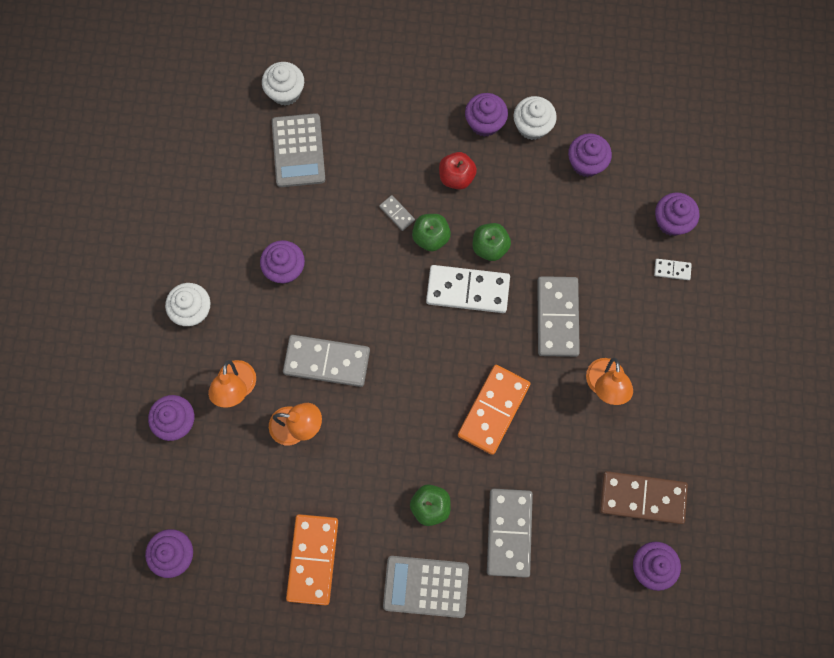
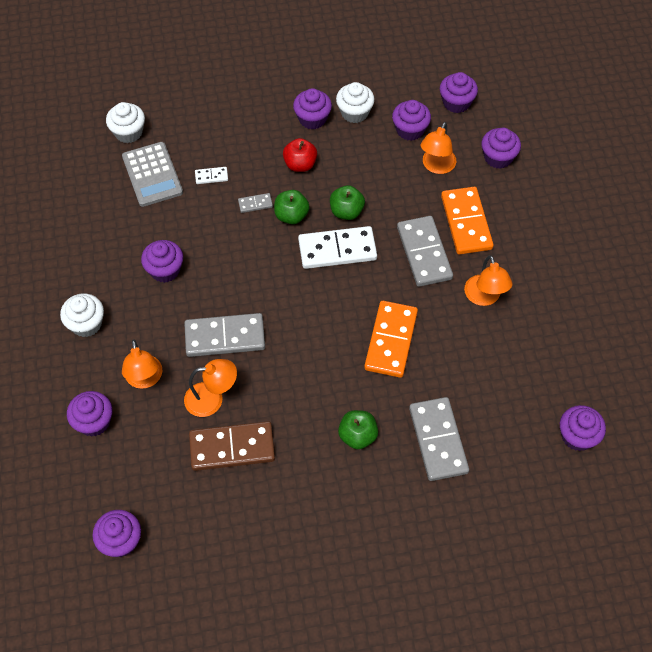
camera: 15 degrees left, 15 degrees down
orange domino [286,514,338,605] -> orange domino moved to [441,187,494,254]
grey domino [379,195,415,231] -> grey domino turned 45 degrees counterclockwise [238,193,273,213]
grey calculator [383,556,469,618] -> none
brown domino [599,471,688,525] -> brown domino moved to [189,421,275,471]
white domino [654,259,692,280] -> white domino moved to [195,167,228,184]
none -> orange lamp [420,122,456,174]
none -> purple cupcake [440,72,478,113]

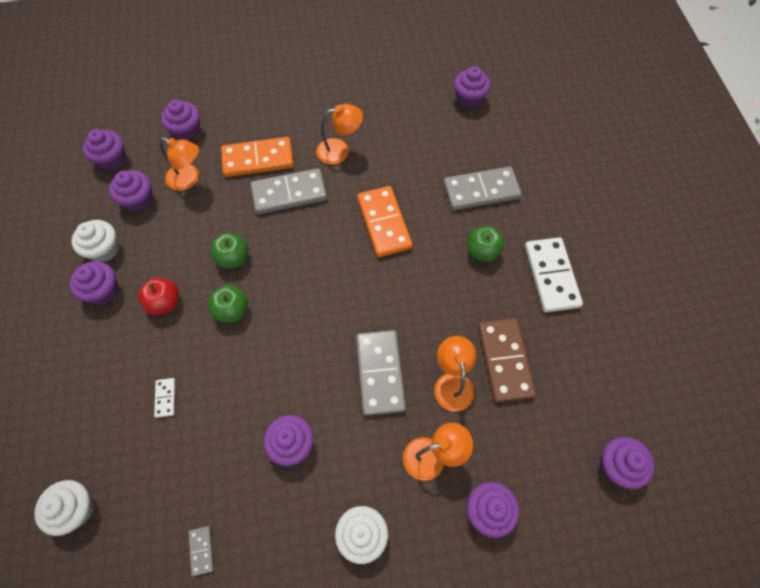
camera: 90 degrees left, 5 degrees up
grey calculator [122,142,183,207] -> none
grey domino [238,193,273,213] -> grey domino moved to [189,526,214,576]
white domino [298,226,377,269] -> white domino moved to [525,237,583,312]
orange domino [364,301,418,378] -> orange domino turned 60 degrees clockwise [357,186,412,257]

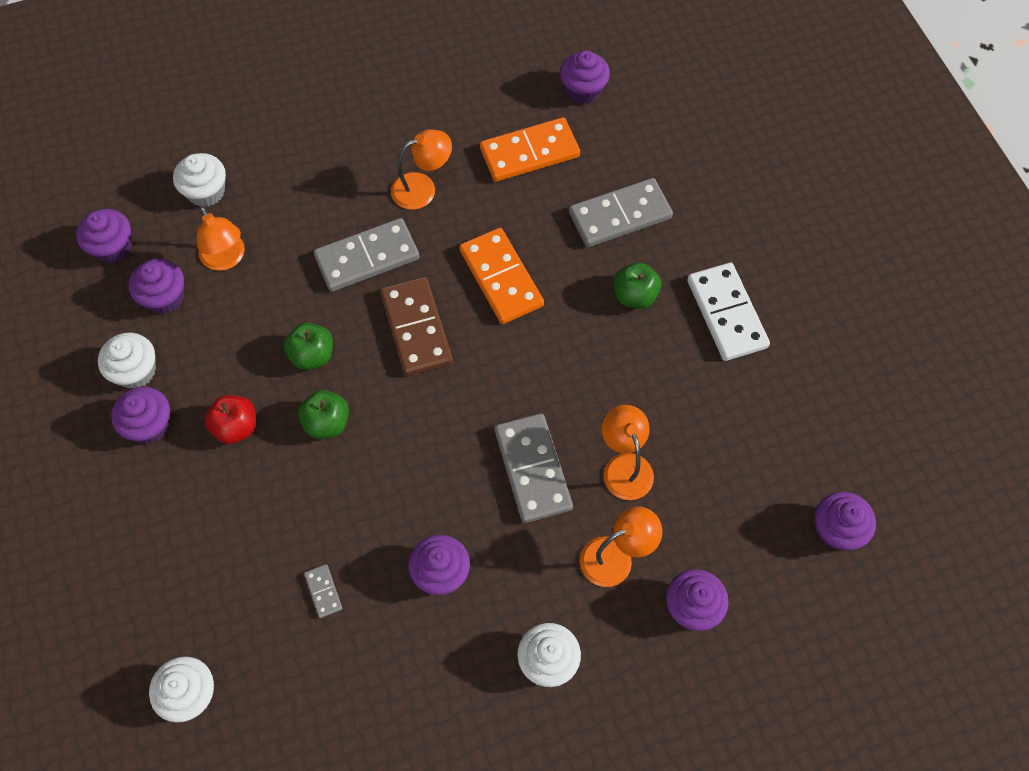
camera: 10 degrees left, 0 degrees up
white domino [154,378,175,418] -> none
orange lamp [159,138,199,191] -> orange lamp turned 45 degrees clockwise [197,206,245,271]
purple cupcake [161,100,200,141] -> white cupcake [173,153,226,207]
grey domino [189,526,214,576] -> grey domino moved to [304,564,342,618]
orange domino [221,137,294,177] -> orange domino moved to [480,117,580,182]
brown domino [478,318,536,403] -> brown domino moved to [380,277,453,376]

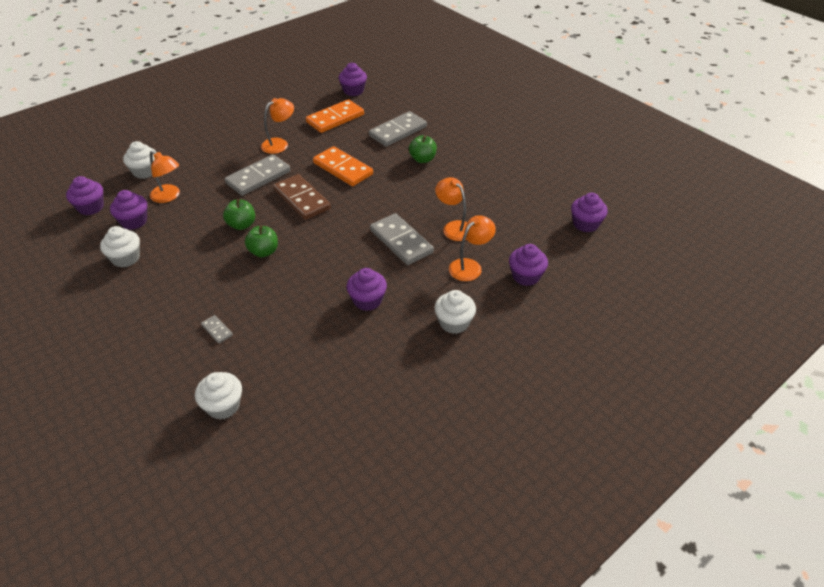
camera: 20 degrees left, 20 degrees down
purple cupcake [111,387,170,444] -> none
red apple [205,395,256,444] -> none
grey domino [304,564,342,618] -> grey domino moved to [201,315,233,343]
white domino [687,263,770,361] -> none

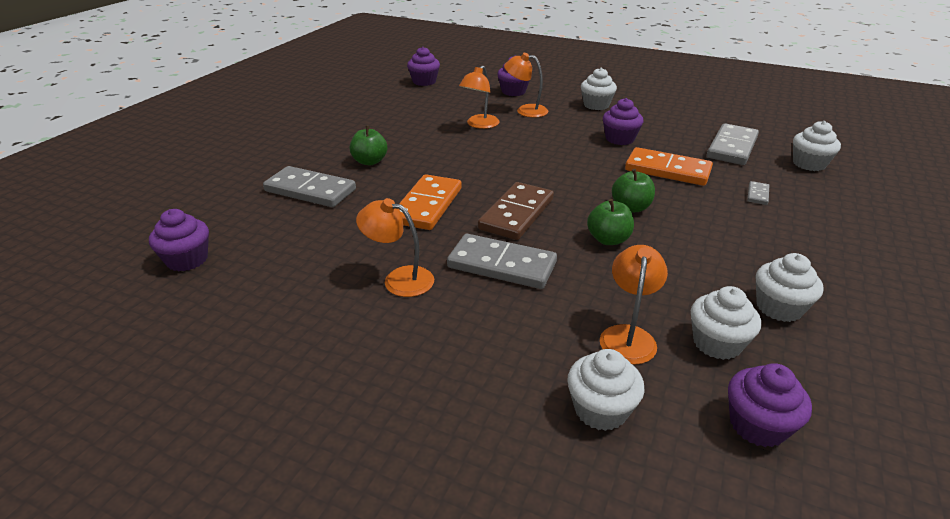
camera: 115 degrees left, 10 degrees down
purple cupcake [110,190,147,230] -> white cupcake [691,286,761,360]
orange domino [306,99,364,133] -> orange domino moved to [625,147,713,186]
grey domino [370,213,434,265] -> grey domino moved to [707,123,759,165]

